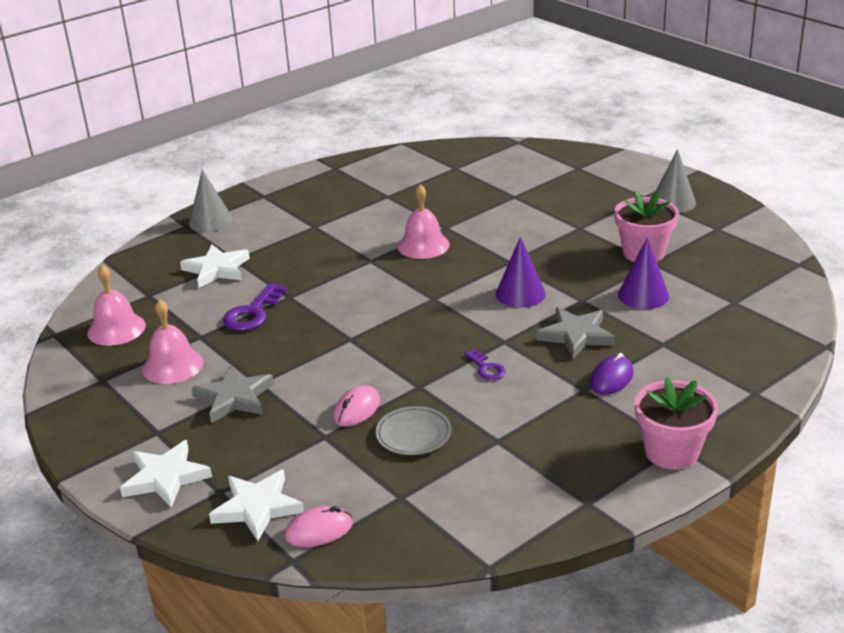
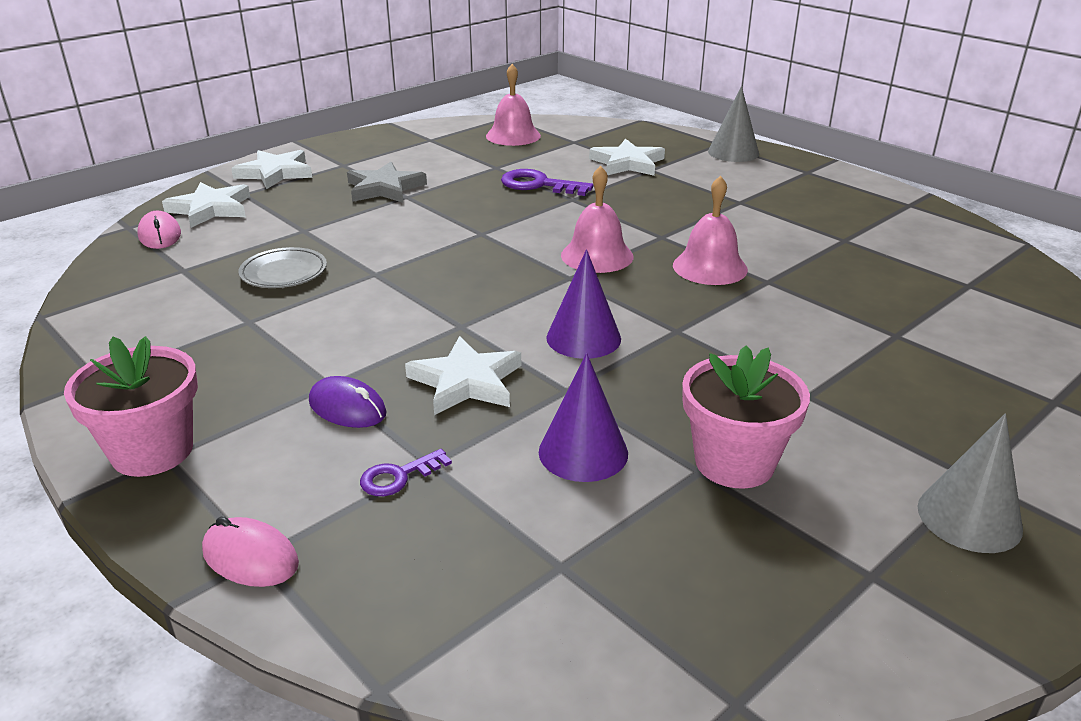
camera: 85 degrees right, 0 degrees up
pink bell [142,299,203,384] -> pink bell moved to [561,166,634,273]
pink mouse [334,385,380,427] -> pink mouse moved to [202,517,299,587]
purple key [465,349,506,380] -> purple key moved to [360,449,452,496]
grey star [537,307,615,359] -> white star [405,336,521,415]

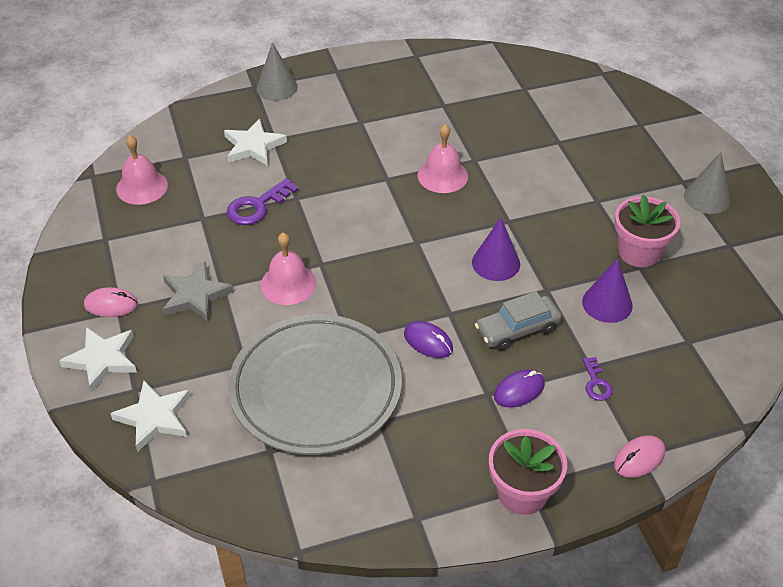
camera: 65 degrees left, 15 degrees up
pink mouse [137,211,181,249] -> pink mouse moved to [84,287,138,317]
grey plate [238,247,327,288] -> grey plate [228,314,402,455], size x2.48
white star [405,336,521,415] -> grey car [475,291,562,350]
pink bell [561,166,634,273] -> pink bell moved to [260,233,316,305]
none -> purple mouse [404,321,453,358]

